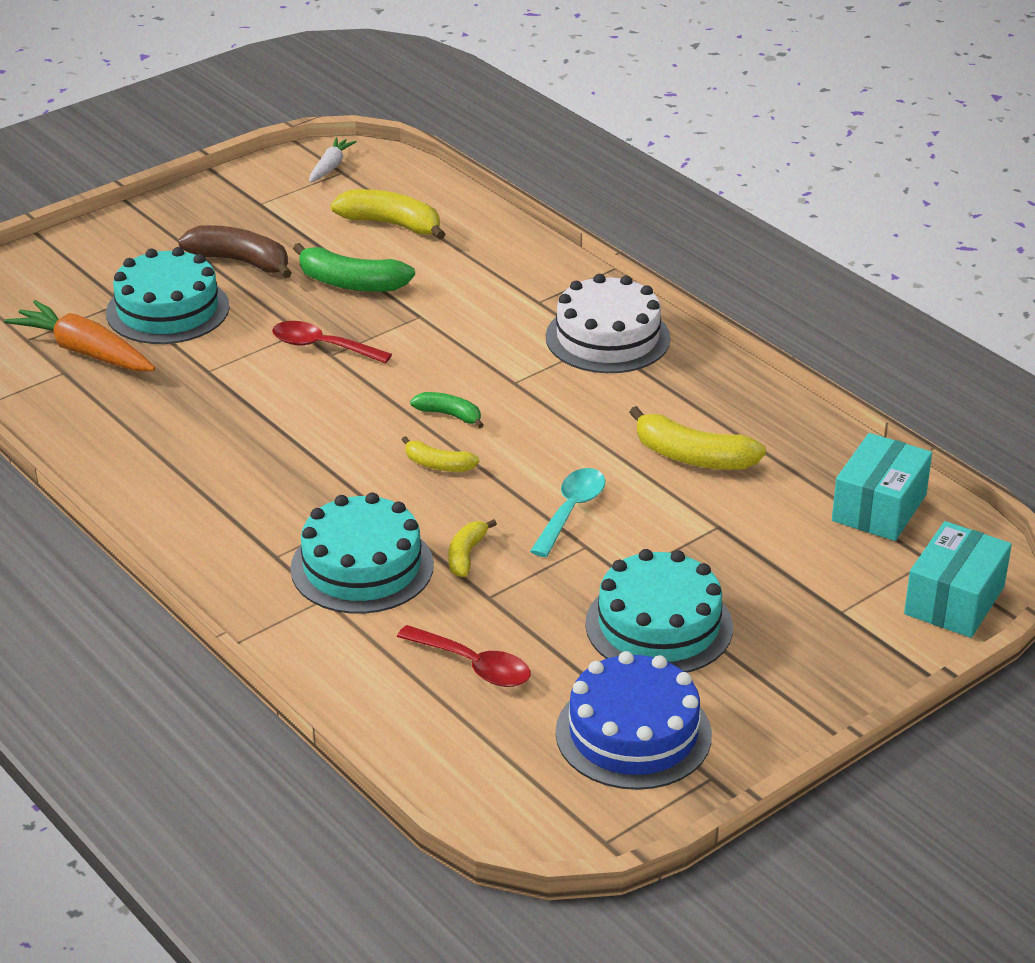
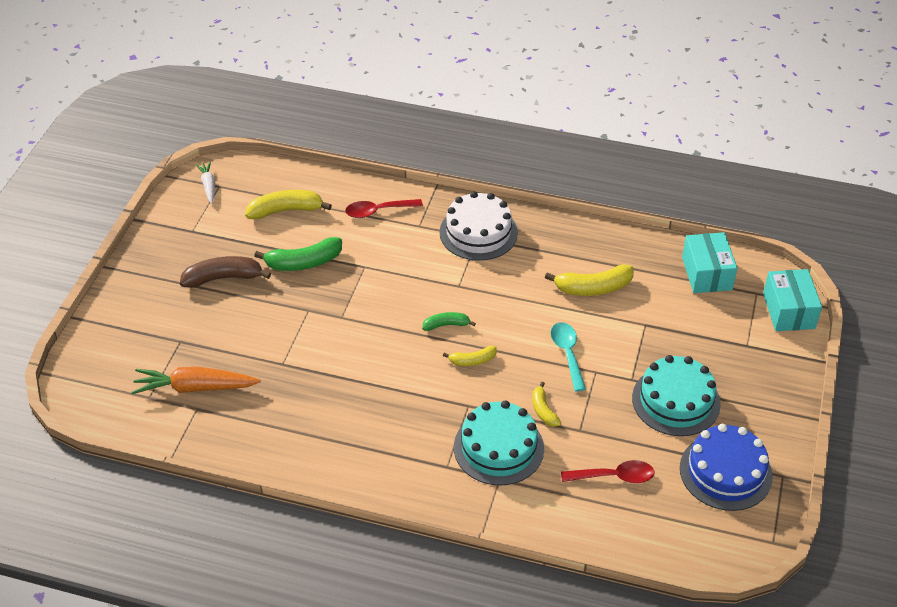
camera: 35 degrees left, 10 degrees up
turquoise cake [106,247,230,344] -> none
red spoon [272,321,392,364] -> red spoon moved to [345,199,423,218]

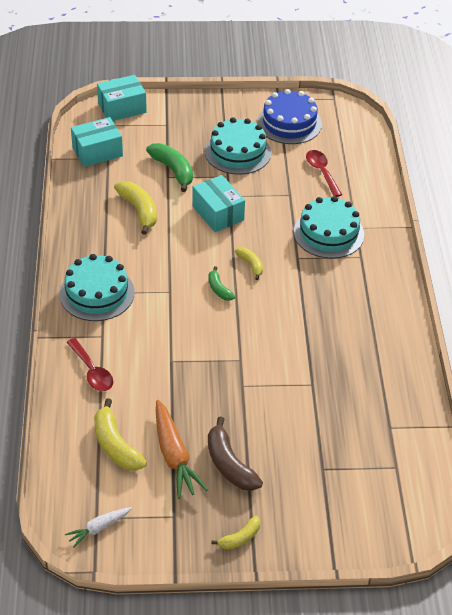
camera: 110 degrees left, 0 degrees up
orange carrot [131,367,260,394] -> orange carrot moved to [156,400,208,499]
green banana [254,237,342,271] -> green banana moved to [146,143,193,192]
white cake [439,191,518,261] -> turquoise cake [59,254,135,321]
yellow banana [532,382,561,427] -> yellow banana moved to [212,516,260,549]
turquoise spoon [551,322,586,391] -> turquoise box [192,175,245,232]

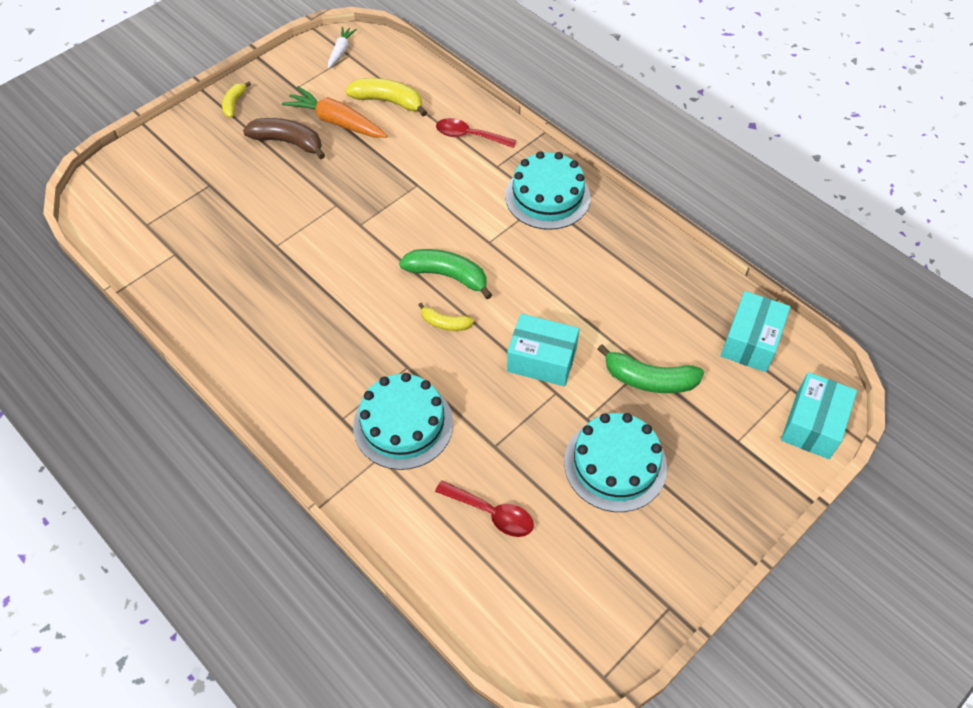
camera: 140 degrees right, 10 degrees up
yellow banana [114,181,157,235] -> none
green banana [208,266,235,301] -> green banana [399,249,492,299], size x1.73
blue cake [257,89,322,144] -> none

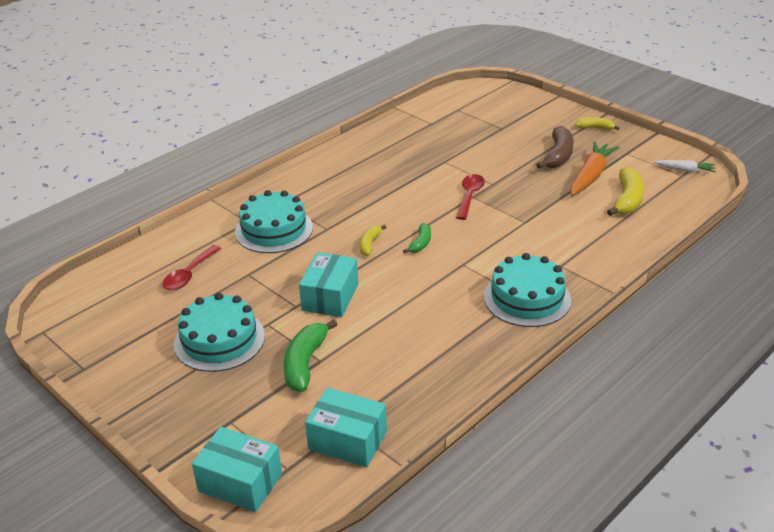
camera: 90 degrees right, 20 degrees down
green banana [399,249,492,299] -> green banana [403,223,431,254], size x0.58
red spoon [436,118,516,148] -> red spoon moved to [456,174,485,220]

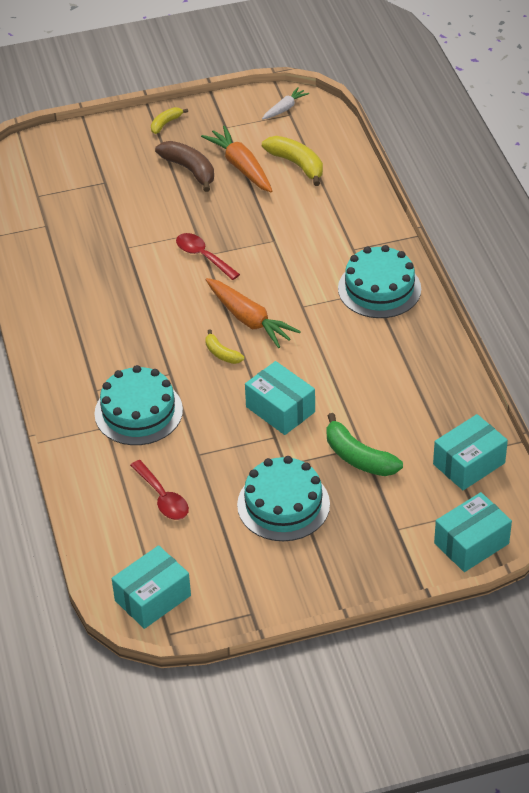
camera: 60 degrees left, 10 degrees up
green banana [403,223,431,254] -> orange carrot [206,278,301,348]
none -> turquoise box [112,545,191,629]

